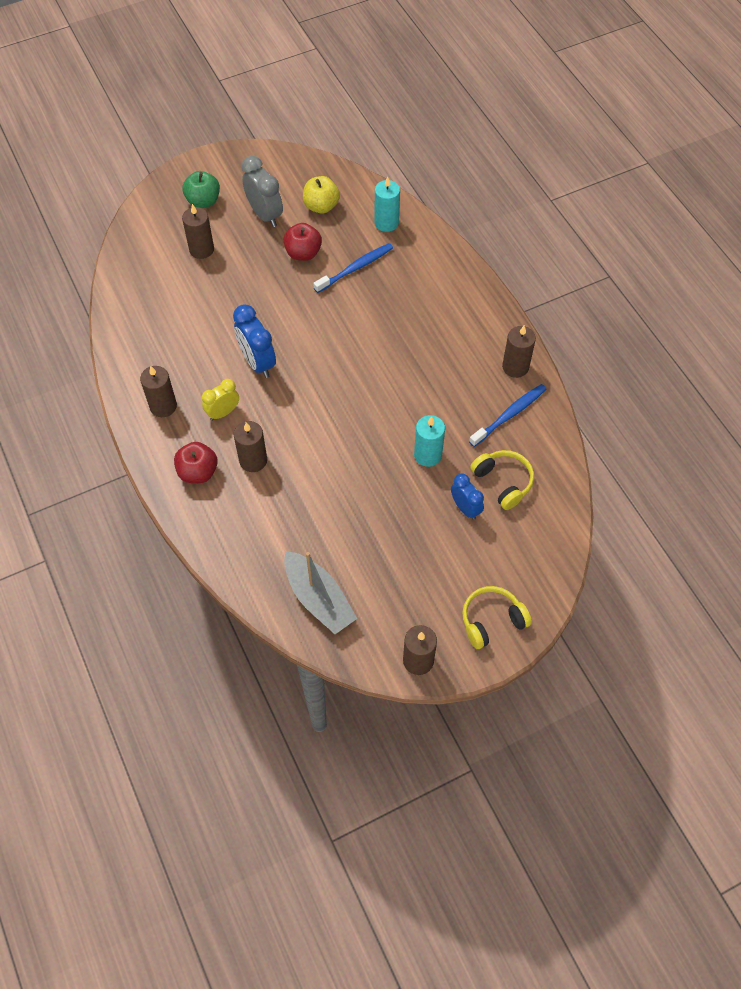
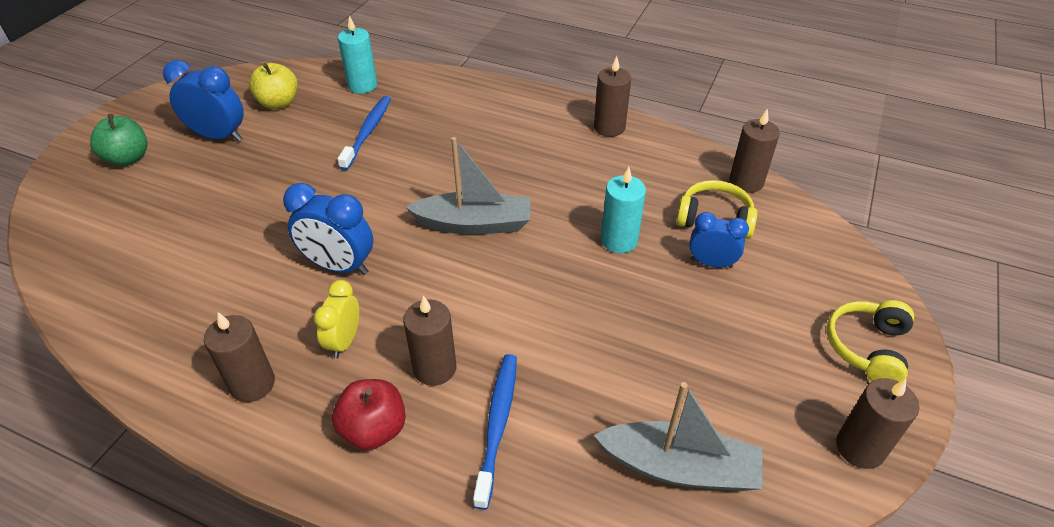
camera: 40 degrees left, 15 degrees down
brown candle [182,204,214,259] -> brown candle moved to [729,109,780,193]
grey clock [242,156,283,227] -> blue clock [163,60,244,142]
red apple [284,223,322,261] -> none
blue toothbrush [469,384,546,447] -> blue toothbrush moved to [473,354,517,510]
none -> grey boat [406,137,530,235]

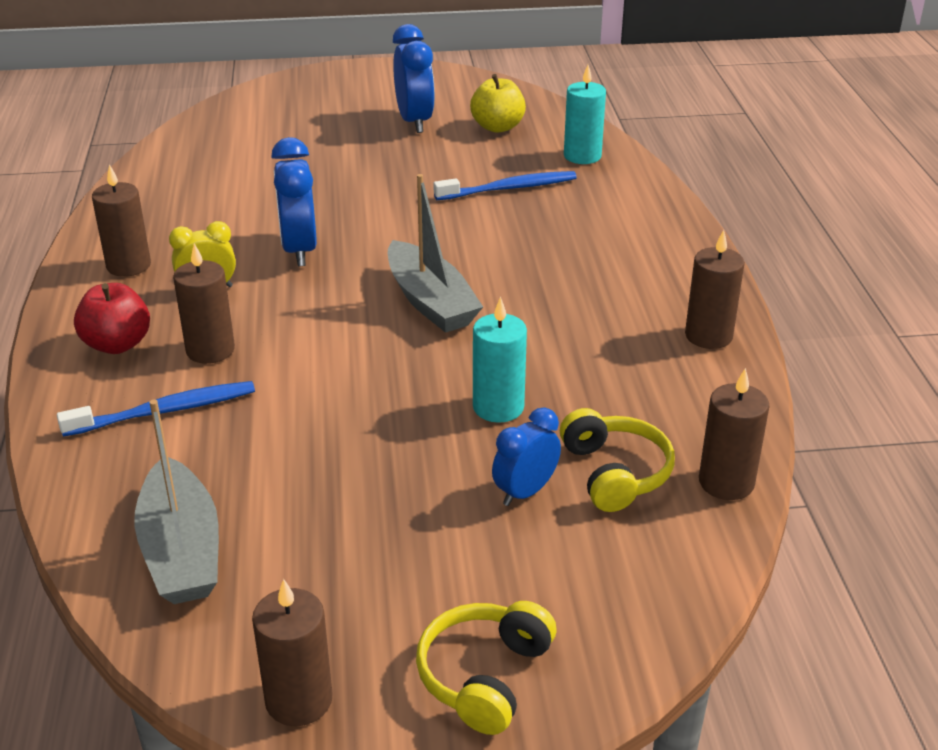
camera: 60 degrees right, 10 degrees down
green apple [90,114,148,166] -> none
blue clock [689,212,749,268] -> blue clock turned 120 degrees counterclockwise [492,407,561,506]
yellow headphones [827,300,914,382] -> yellow headphones turned 60 degrees counterclockwise [416,601,556,735]

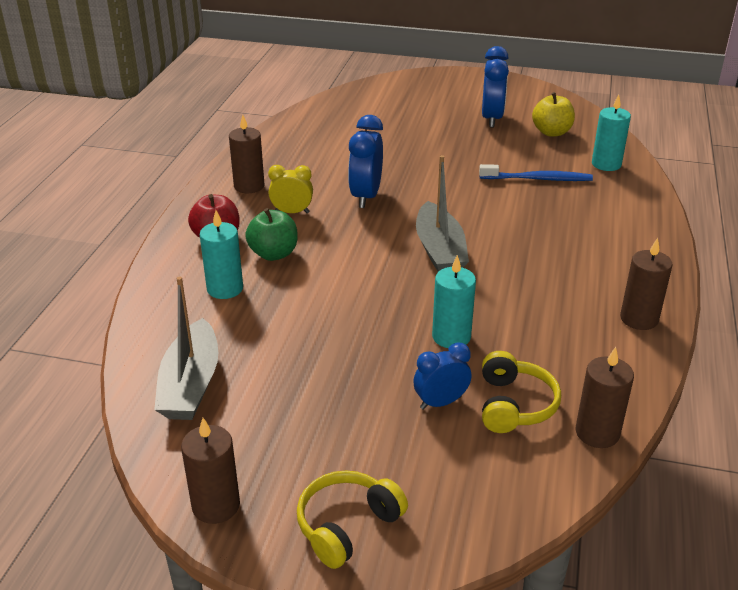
camera: 20 degrees right, 0 degrees up
blue toothbrush [57,381,255,437] -> turquoise candle [200,210,243,299]
brown candle [173,243,235,364] -> green apple [245,208,298,261]

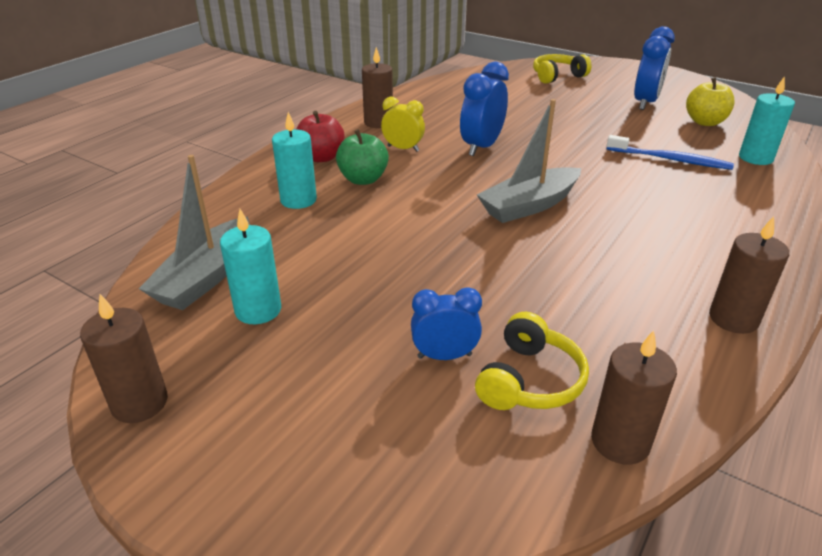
camera: 20 degrees right, 0 degrees up
yellow headphones [297,470,408,569] -> yellow headphones moved to [533,54,592,84]
grey boat [416,155,469,272] -> grey boat turned 45 degrees clockwise [477,99,581,223]
turquoise candle [432,255,476,348] -> turquoise candle moved to [220,209,281,324]

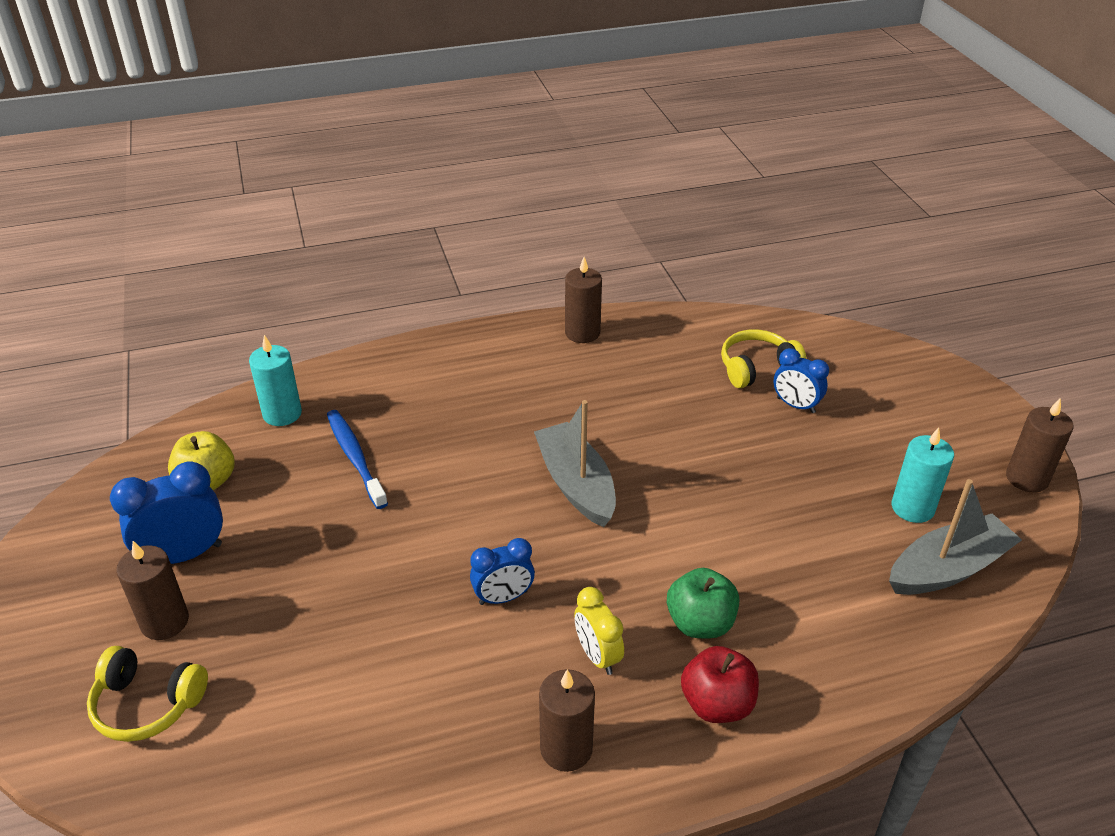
camera: 140 degrees left, 5 degrees up
turquoise candle [272,112,317,209] -> none
blue clock [460,61,509,156] -> blue clock [470,538,535,605], size x0.65
grey boat [477,99,581,223] -> grey boat turned 120 degrees counterclockwise [534,400,616,527]
brown candle [591,330,677,465] -> brown candle moved to [116,541,189,640]

